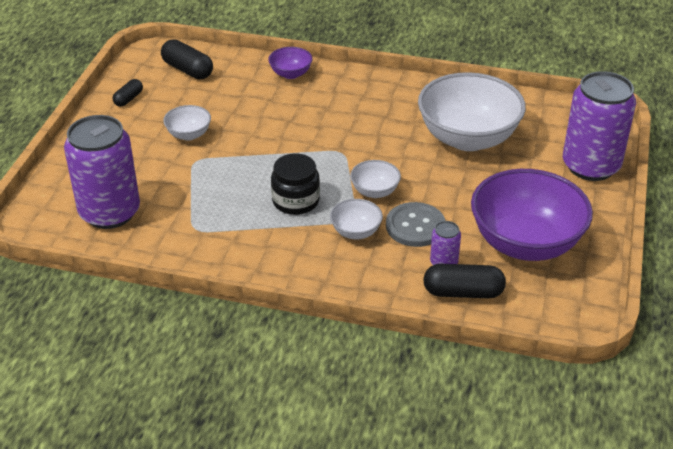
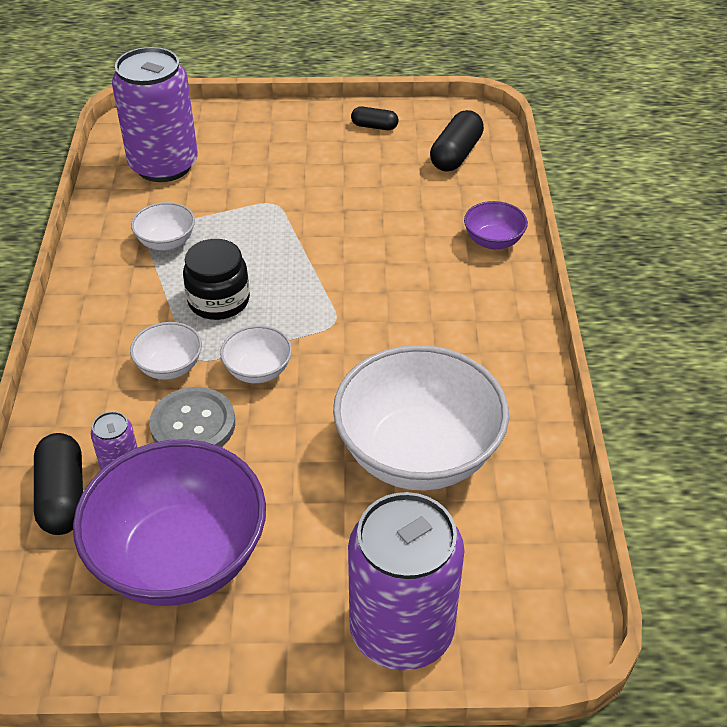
camera: 75 degrees right, 5 degrees up
white bowl [163,105,211,140] -> white bowl moved to [131,202,195,250]

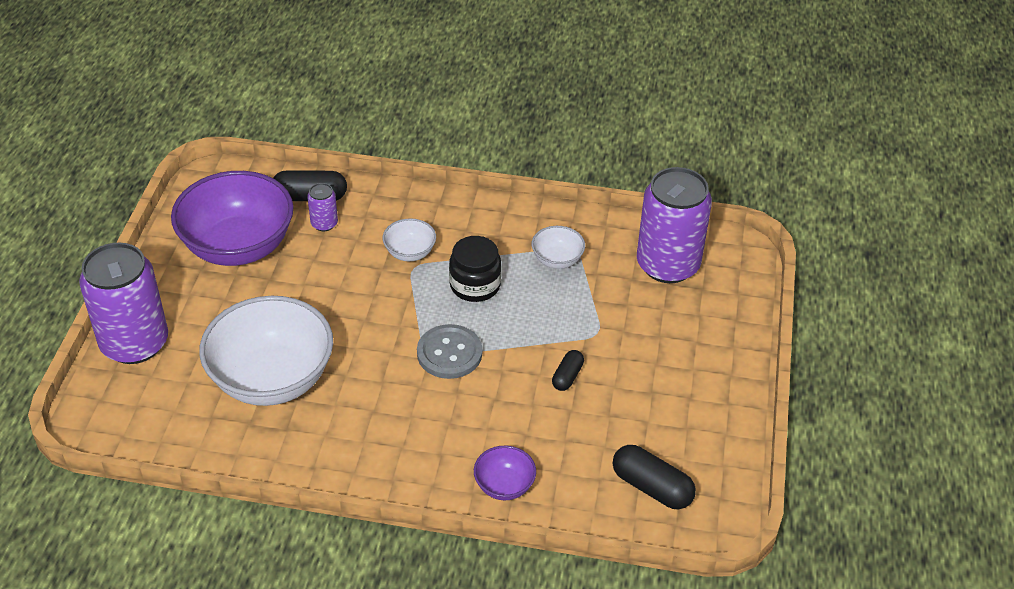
camera: 100 degrees right, 0 degrees up
grey button [149,387,235,447] -> grey button moved to [417,324,482,379]
white bowl [220,325,292,383] -> none
black capsule [351,107,398,130] -> black capsule moved to [552,350,584,391]

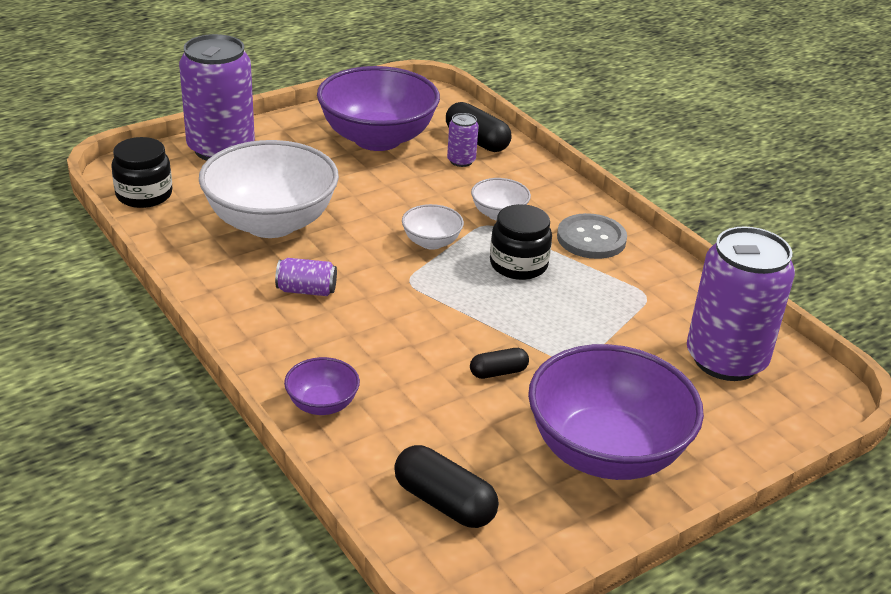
camera: 45 degrees right, 10 degrees down
grey button [417,324,482,379] -> grey button moved to [557,213,627,259]
white bowl [531,226,585,269] -> white bowl moved to [402,204,464,250]
black capsule [613,445,696,509] -> black capsule turned 45 degrees counterclockwise [394,445,499,528]
none -> black jar [111,137,172,208]
none -> purple can [275,258,337,296]
none -> purple bowl [528,344,704,480]

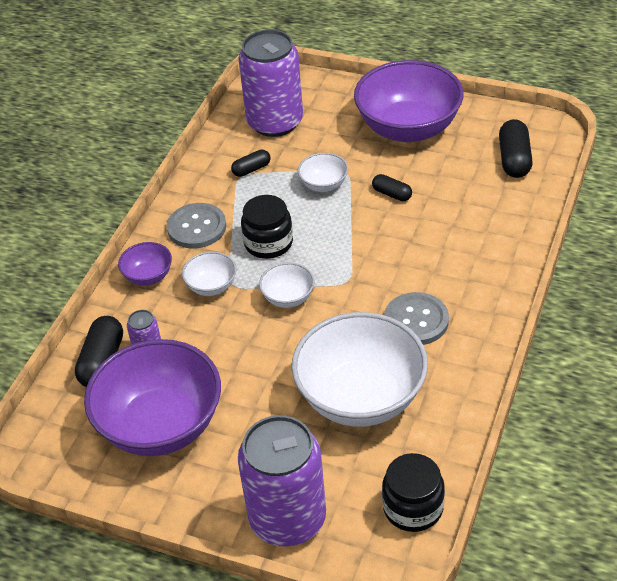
camera: 120 degrees left, 10 degrees up
purple can [275,258,337,296] -> grey button [384,292,449,345]
purple bowl [284,357,360,415] -> purple bowl moved to [118,242,172,286]
none -> black capsule [231,149,271,177]
none -> white bowl [298,153,348,192]

